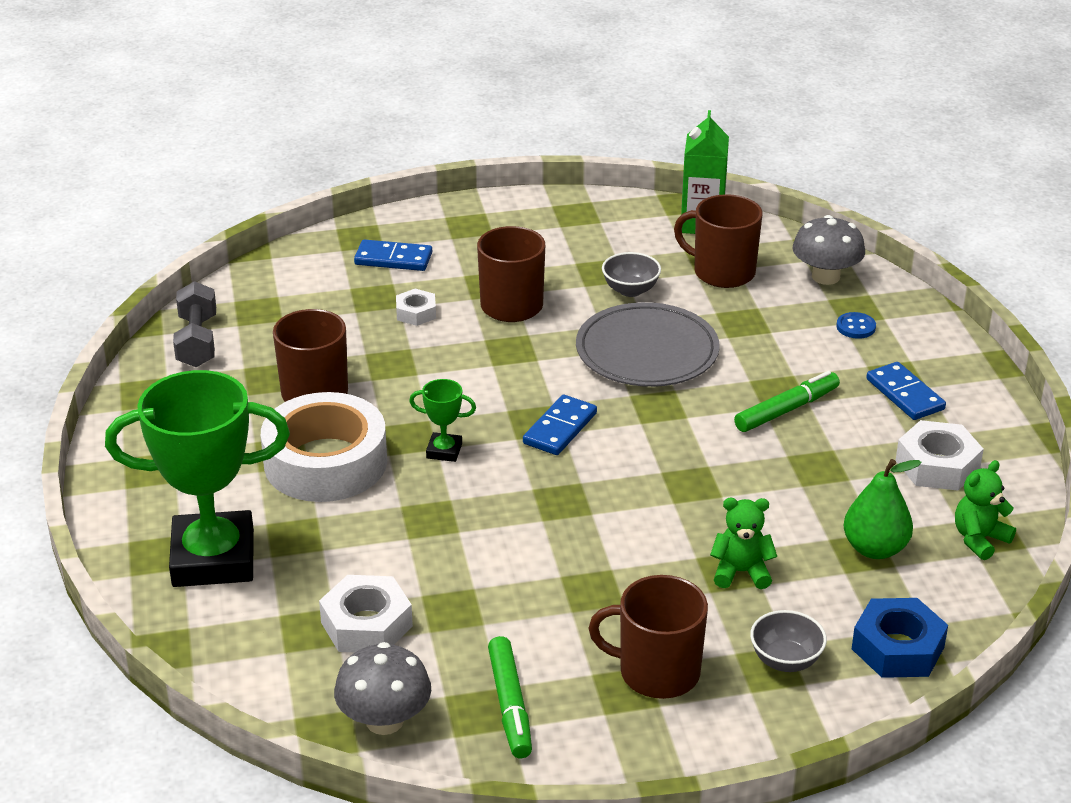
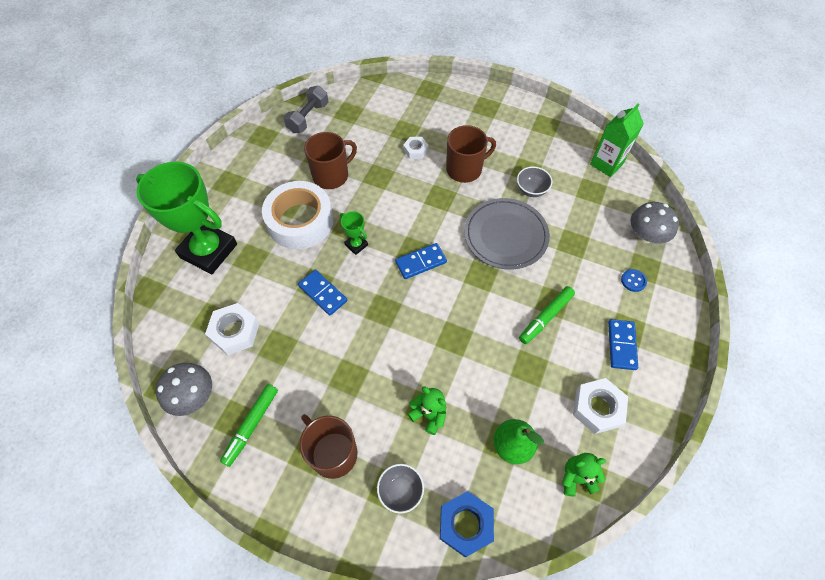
camera: 35 degrees right, 25 degrees up
blue domino [354,239,432,271] -> blue domino moved to [298,270,347,316]
brown mug [674,194,763,288] -> none
green marker [734,371,840,432] -> green marker turned 135 degrees clockwise [519,286,575,344]

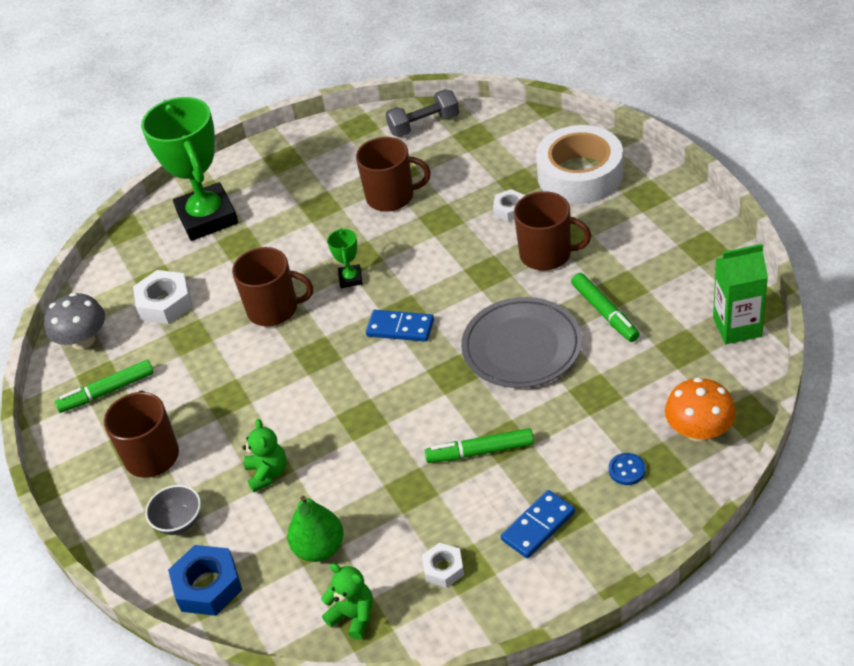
camera: 45 degrees right, 15 degrees down
white tape [262,181,333,249] -> white tape moved to [536,125,623,204]
blue domino [298,270,347,316] -> brown mug [232,247,313,326]
grey bowl [517,167,552,197] -> green marker [571,273,640,342]
white nut [573,378,628,434] -> white nut [422,543,464,588], size x0.60
grey mushroom [631,202,679,244] -> orange mushroom [665,377,736,442]

